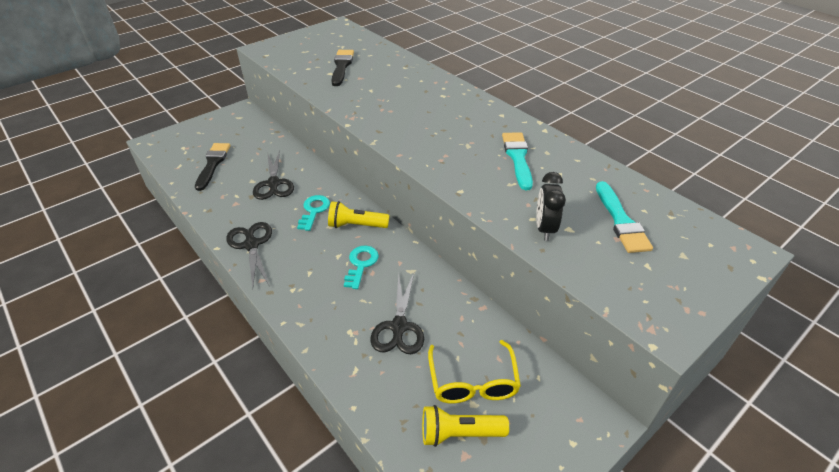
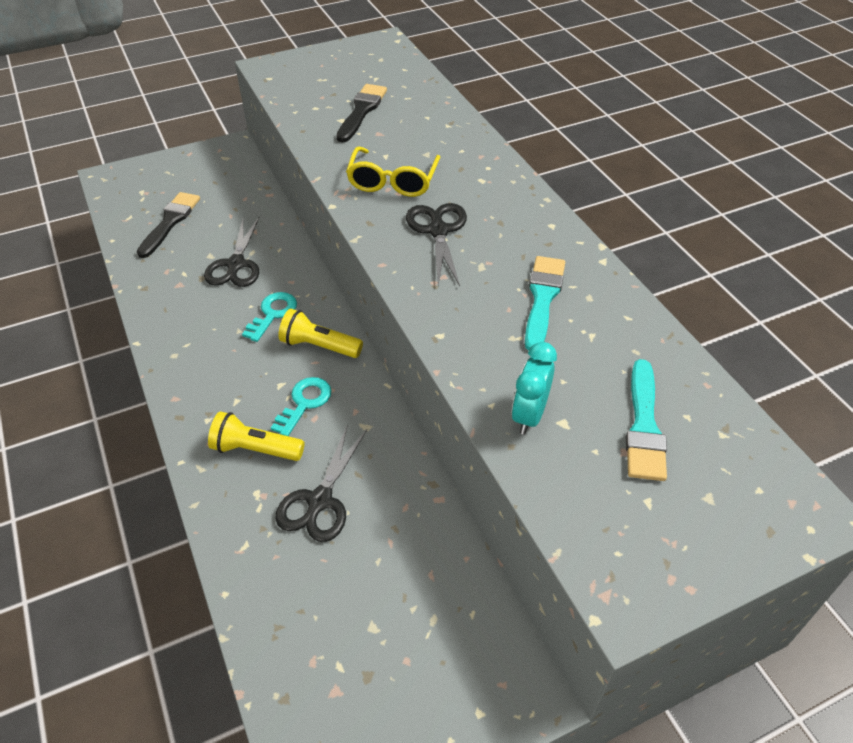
camera: 15 degrees right, 5 degrees up
black scissors [226,222,272,288] -> black scissors moved to [406,203,467,286]
yellow flashlight [422,405,509,447] -> yellow flashlight moved to [208,411,305,461]
yellow glasses [428,340,521,403] -> yellow glasses moved to [346,147,440,197]
black clock [536,172,566,241] -> turquoise clock [512,342,557,435]

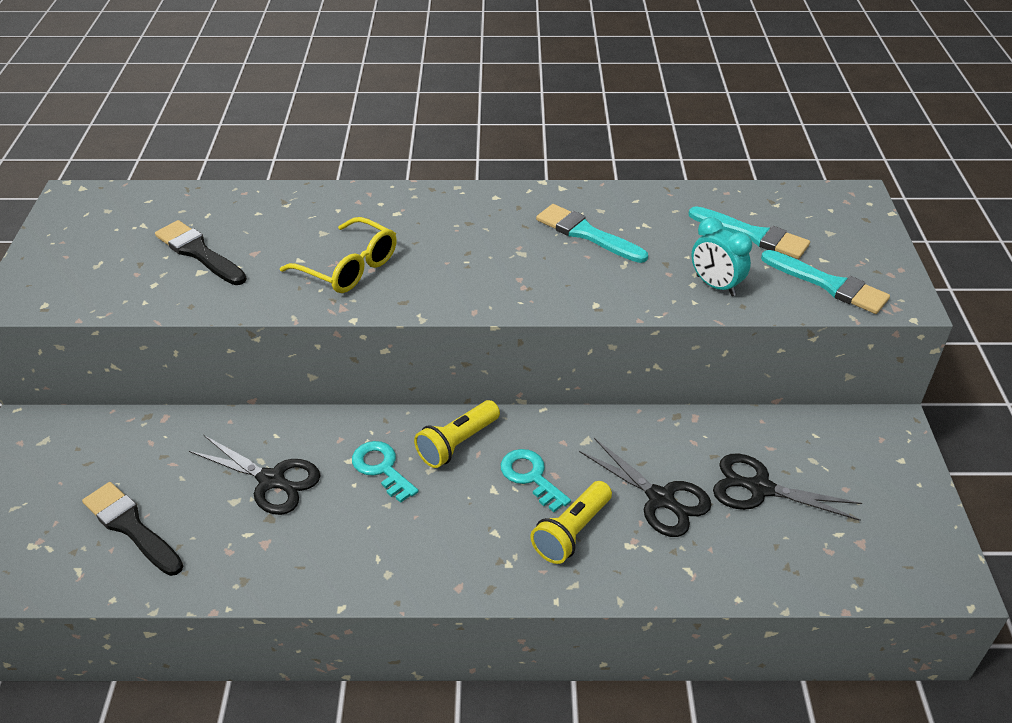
camera: 65 degrees left, 5 degrees down
black scissors [406,203,467,286] -> black scissors moved to [713,453,862,521]
none -> turquoise brush [761,250,890,314]

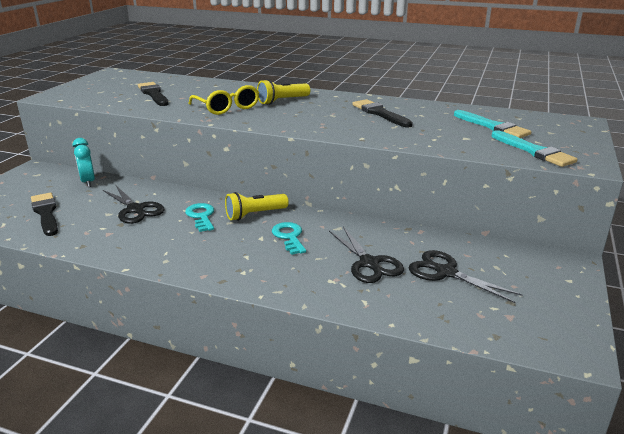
camera: 20 degrees right, 15 degrees down
yellow flashlight [531,481,612,564] -> yellow flashlight moved to [257,79,310,105]
turquoise brush [536,204,648,263] -> black brush [353,99,413,128]
turquoise clock [691,217,752,296] -> turquoise clock moved to [73,138,95,187]

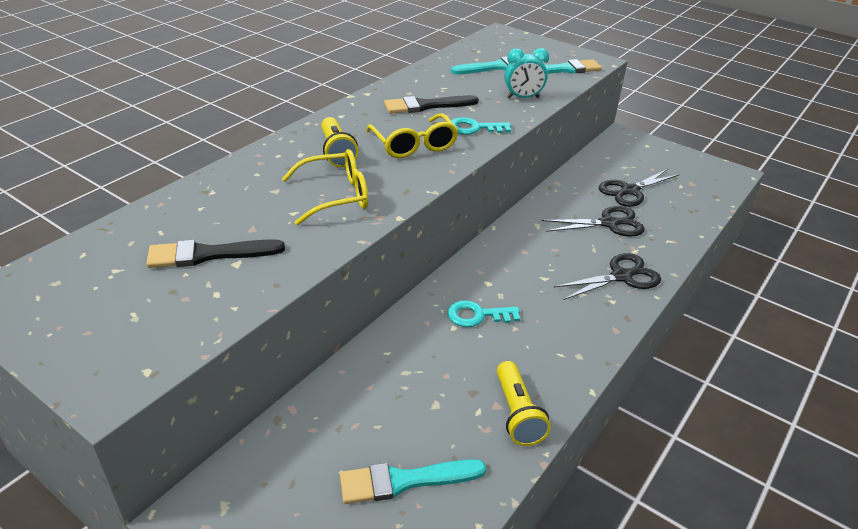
camera: 75 degrees left, 10 degrees up
black brush [31,193,58,236] -> turquoise brush [340,459,486,504]
turquoise clock [73,138,95,187] -> turquoise clock moved to [504,48,549,98]
black scissors [103,186,165,224] -> black scissors moved to [554,253,661,300]
yellow flashlight [225,192,289,221] -> yellow flashlight moved to [497,361,551,446]
turquoise key [272,222,306,255] -> turquoise key moved to [451,117,511,135]
none -> yellow glasses [366,113,458,158]

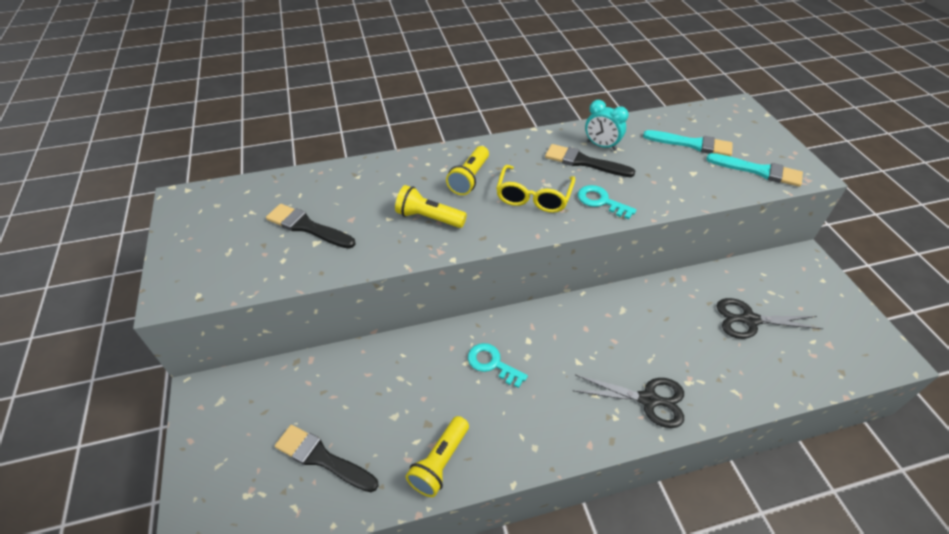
camera: 40 degrees right, 10 degrees up
yellow glasses [282,149,368,225] -> yellow flashlight [395,185,467,228]
turquoise brush [340,459,486,504] -> black brush [275,425,379,492]
turquoise clock [504,48,549,98] -> turquoise clock moved to [585,100,629,151]
black scissors [541,206,645,237] -> none

